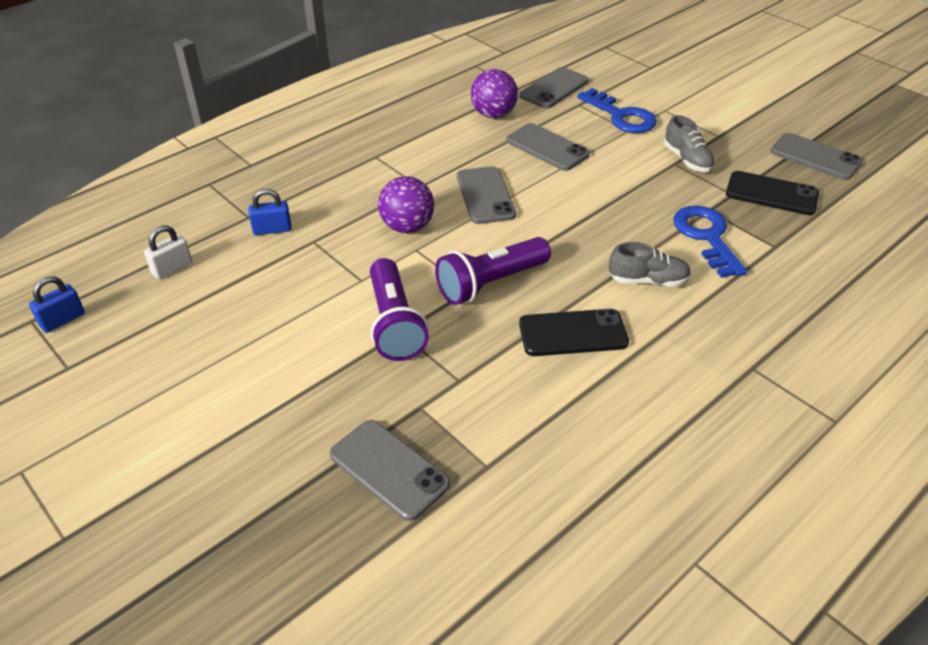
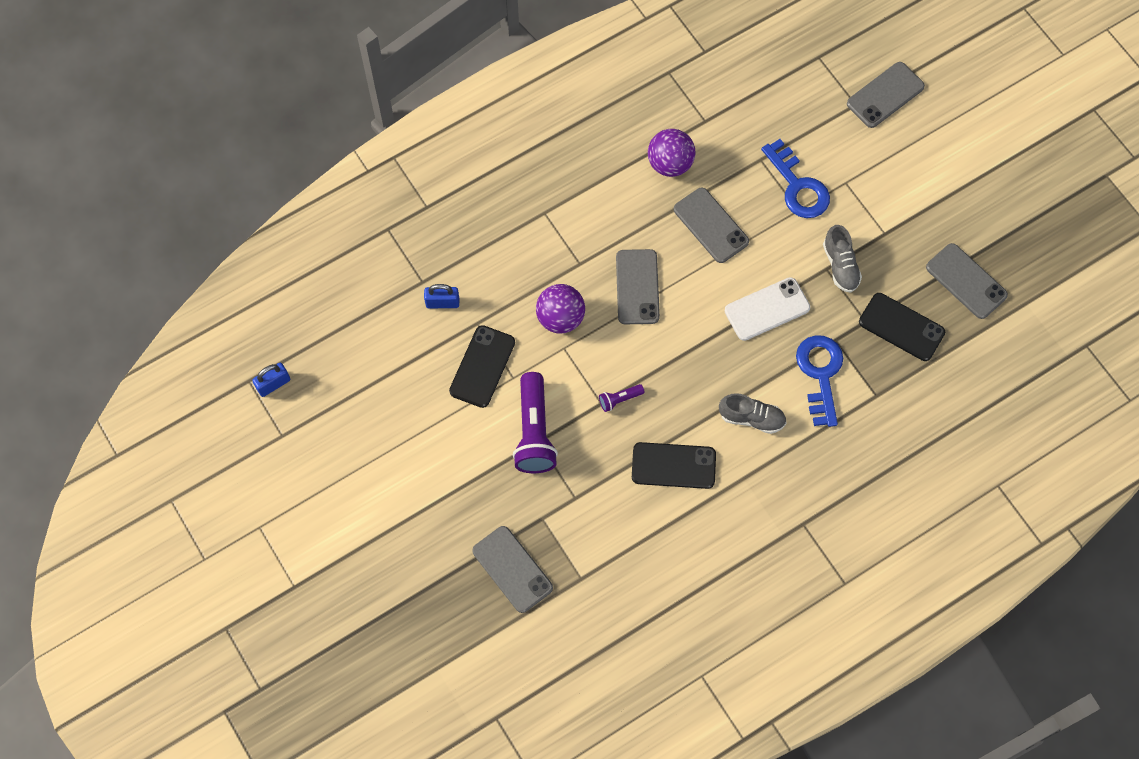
camera: 10 degrees right, 25 degrees up
white padlock [144,225,192,279] -> none
purple flashlight [435,237,551,305] -> purple flashlight [599,384,645,412], size x0.45
grey phone [519,67,589,108] -> grey phone moved to [847,62,925,128]
none -> black phone [449,325,515,408]
none -> white phone [725,277,810,341]

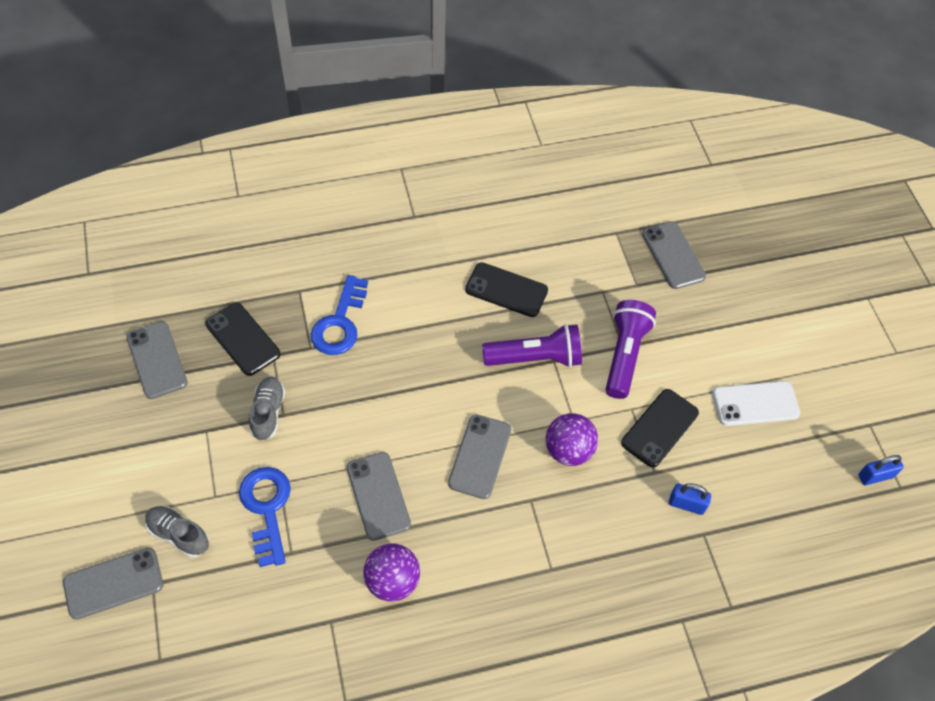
camera: 165 degrees left, 10 degrees down
purple flashlight [599,384,645,412] -> purple flashlight [482,324,582,368], size x2.20
grey shoe [719,393,786,434] -> grey shoe moved to [145,506,209,558]
white phone [725,277,810,341] -> white phone moved to [712,381,800,426]

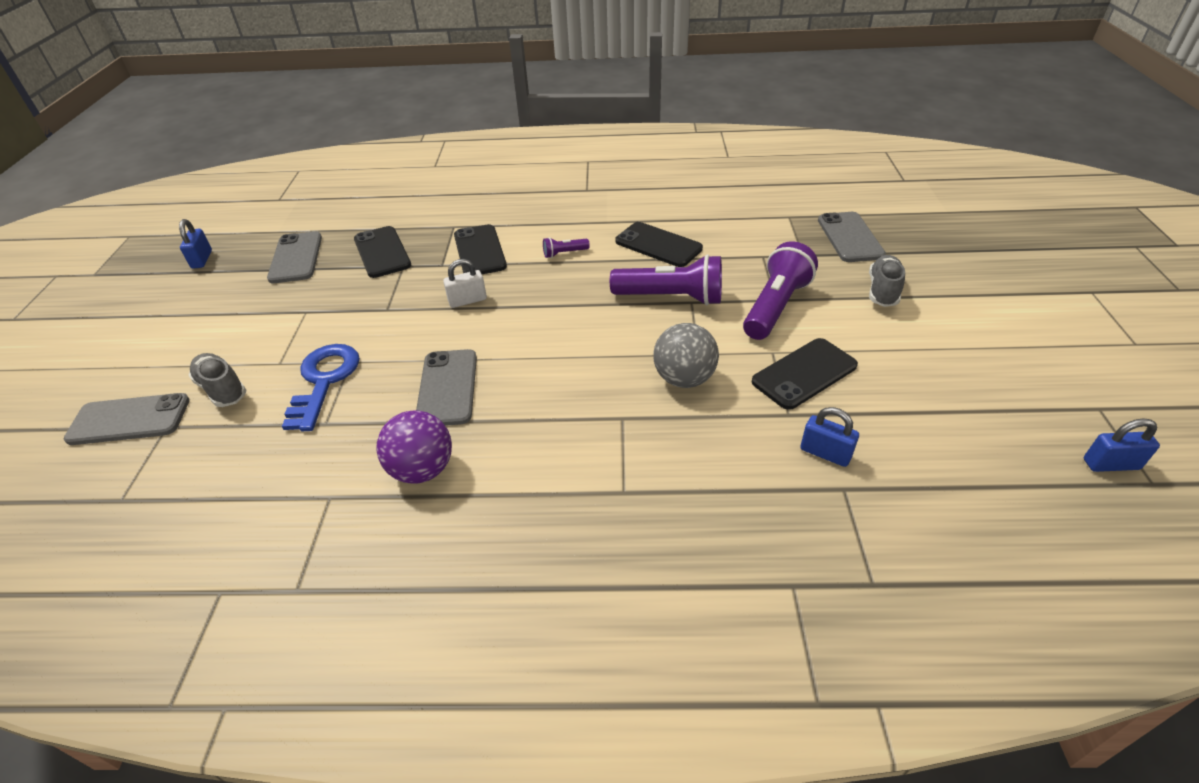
camera: 20 degrees right, 15 degrees down
grey shoe [249,377,285,441] -> grey shoe moved to [869,255,905,307]
blue key [311,275,368,355] -> black phone [454,224,507,274]
grey phone [448,414,511,499] -> none
purple ball [546,413,598,466] -> grey ball [653,323,719,388]
white phone [712,381,800,426] -> none
none -> blue padlock [179,219,212,269]
none -> white padlock [443,259,487,308]
none -> purple flashlight [543,237,590,258]

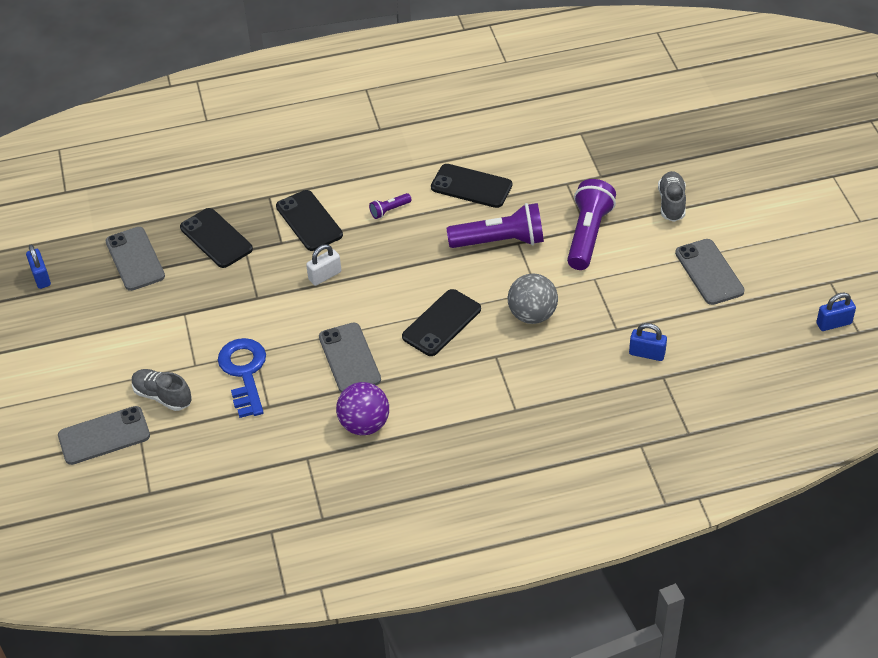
camera: 15 degrees left, 5 degrees up
black phone [752,338,858,410] -> black phone moved to [402,289,481,356]
grey phone [818,212,886,262] -> grey phone moved to [675,239,745,305]

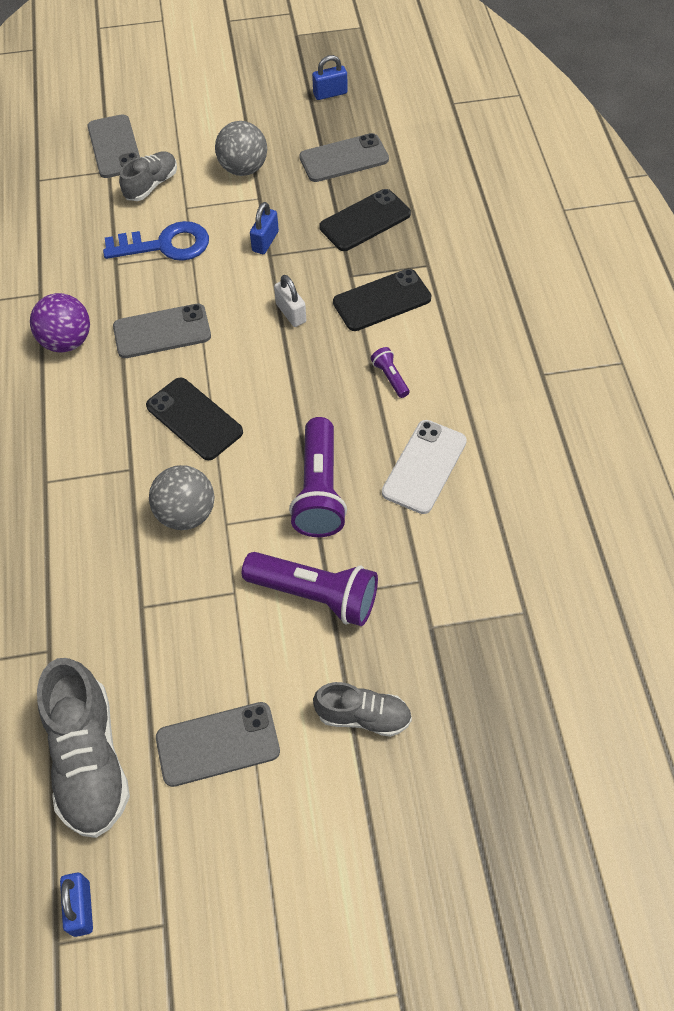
camera: 95 degrees right, 10 degrees up
black phone [431,164,512,208] -> white phone [382,420,467,514]
blue padlock [629,323,667,361] -> blue padlock moved to [250,202,279,254]
none -> grey shoe [37,658,130,838]
none -> grey ball [215,121,267,176]

